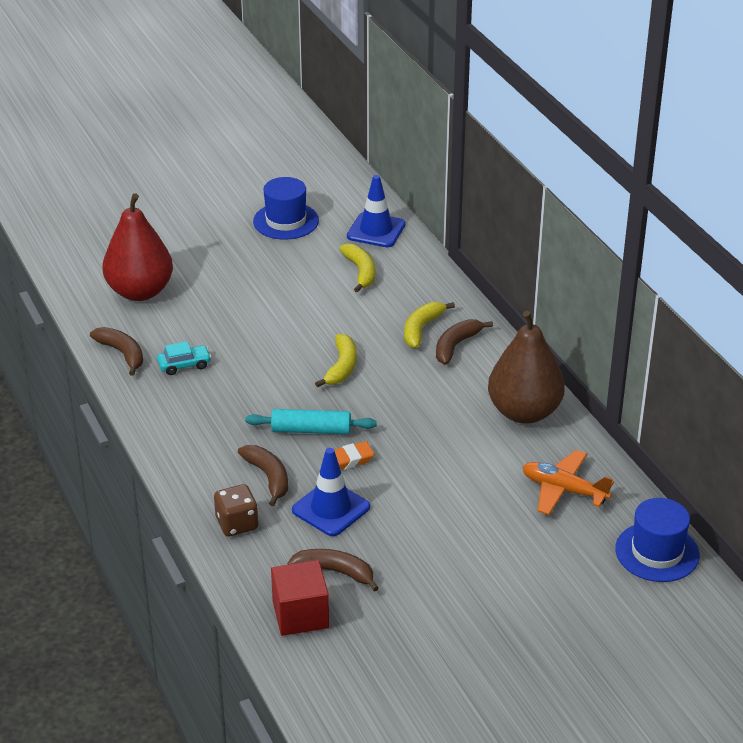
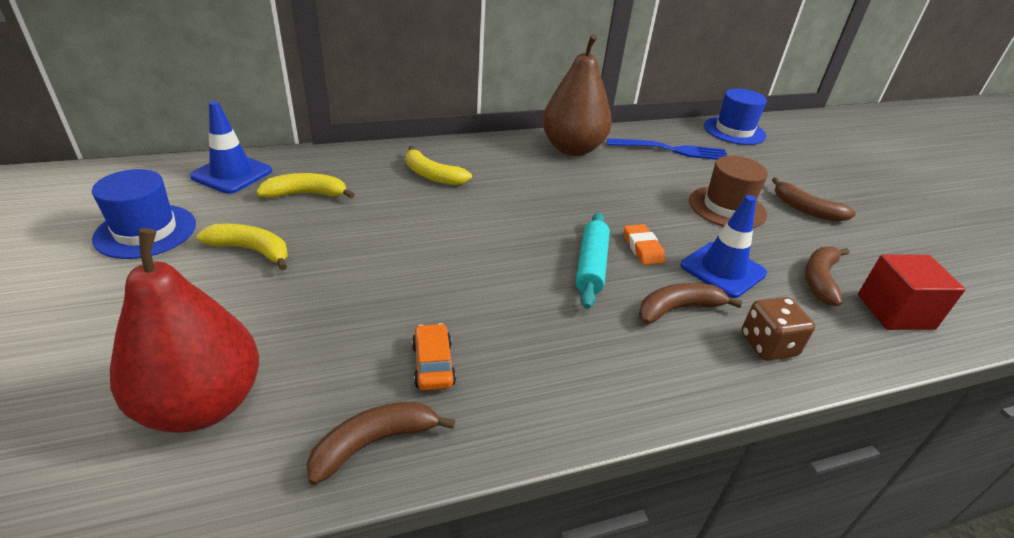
camera: 85 degrees left, 0 degrees up
turquoise car [157,341,211,375] -> orange car [412,323,456,390]
yellow banana [315,334,357,387] -> yellow banana moved to [196,223,288,270]
brown banana [436,319,493,365] -> brown banana moved to [772,177,856,222]
orange plane [522,450,614,515] -> blue fork [607,138,728,160]
none -> brown hat [689,156,768,228]

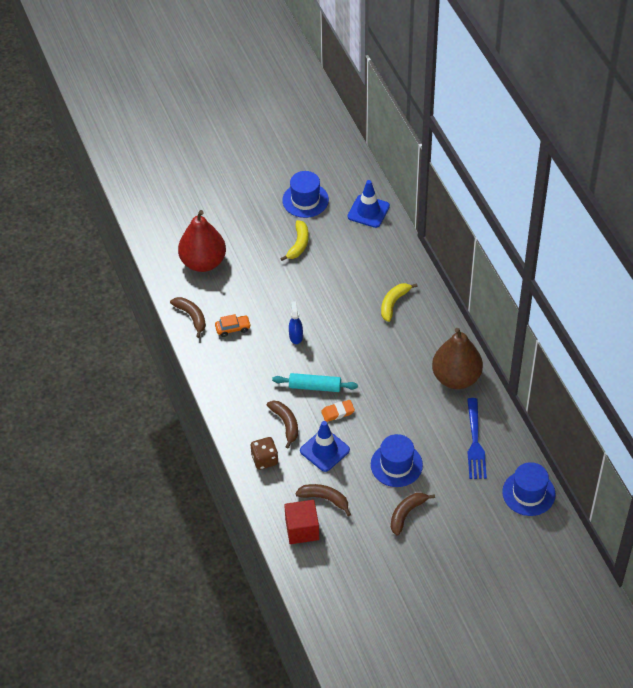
camera: 90 degrees right, 15 degrees up
yellow banana [256,173,355,198] -> none
brown hat [689,156,768,228] -> blue hat [371,434,423,487]
none -> blue spray bottle [289,301,303,344]

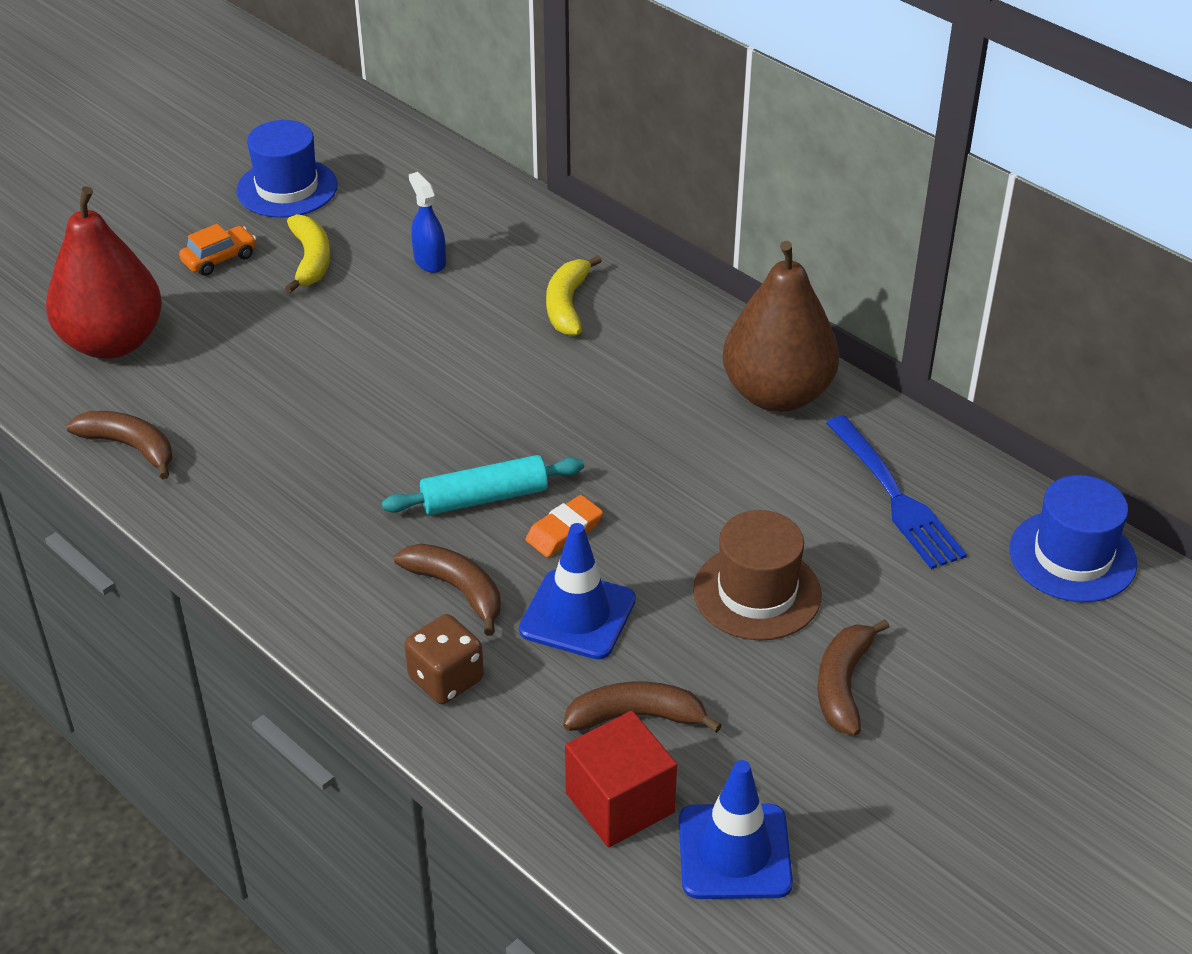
camera: 25 degrees left, 10 degrees down
orange car [215,314,251,337] -> orange car moved to [179,224,256,276]
blue spray bottle [289,301,303,344] -> blue spray bottle moved to [409,172,446,273]
blue traffic cone [348,180,390,228] -> blue traffic cone moved to [679,760,793,899]
blue hat [371,434,423,487] -> brown hat [693,510,822,641]

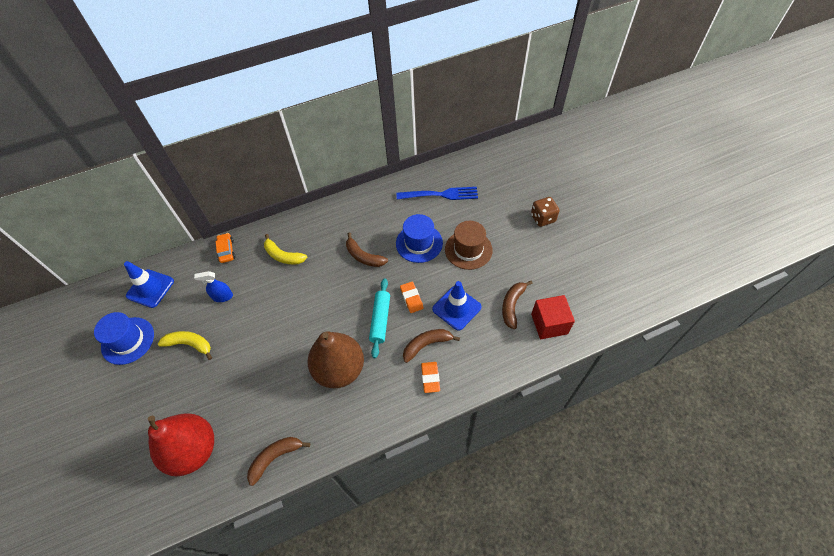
camera: 65 degrees left, 15 degrees up
orange car [179,224,256,276] -> orange car moved to [216,233,235,263]
brown dice [404,614,484,704] -> brown dice moved to [531,197,559,227]
blue traffic cone [679,760,793,899] -> blue traffic cone moved to [124,261,174,308]
brown pear [723,241,839,412] -> brown pear moved to [308,331,364,388]
brown banana [818,619,889,736] -> brown banana moved to [346,233,388,267]
blue hat [1009,475,1137,602] -> blue hat moved to [396,214,443,263]
none -> orange eraser [421,362,440,393]

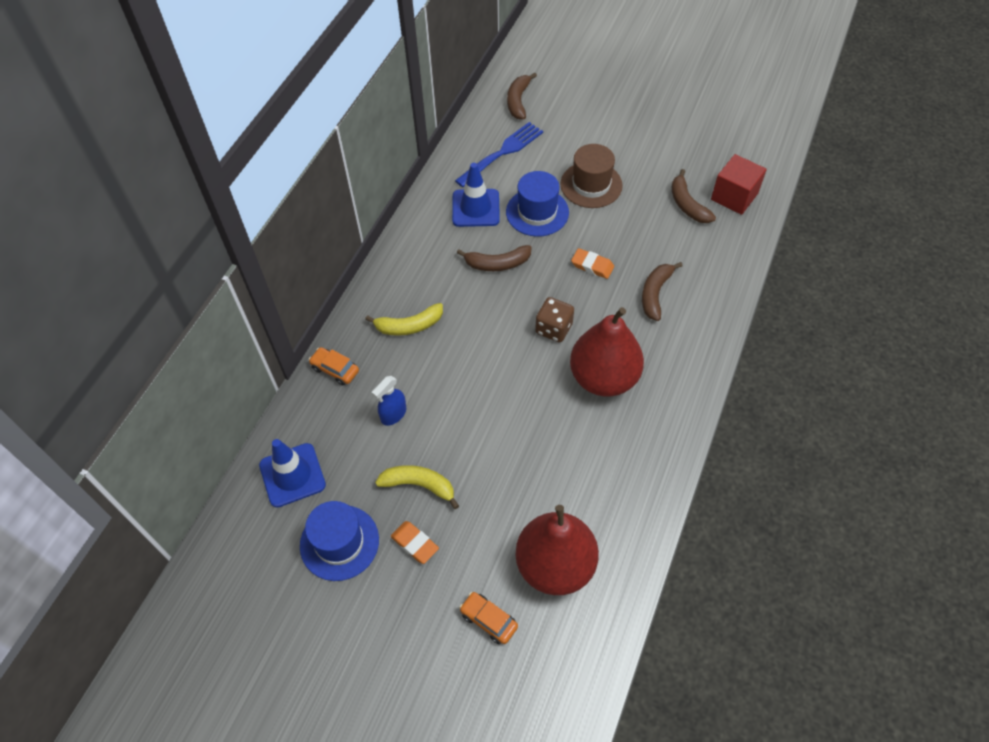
camera: 45 degrees left, 0 degrees up
yellow banana [158,331,212,360] -> yellow banana turned 45 degrees clockwise [375,465,459,509]
brown banana [247,437,310,486] -> brown banana moved to [507,73,537,120]
brown pear [308,331,364,388] -> red pear [570,307,644,396]
turquoise rolling pin [369,278,390,358] -> none
orange eraser [421,362,440,393] -> orange eraser moved to [391,521,439,564]
blue traffic cone [432,281,481,331] -> blue traffic cone moved to [452,163,500,227]
brown dice [531,197,559,227] -> brown dice moved to [535,297,574,342]
none -> orange car [459,592,518,644]

